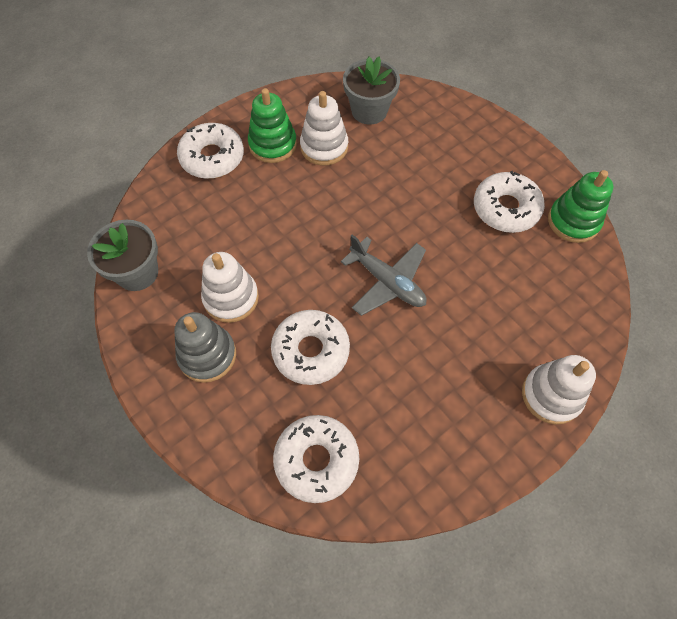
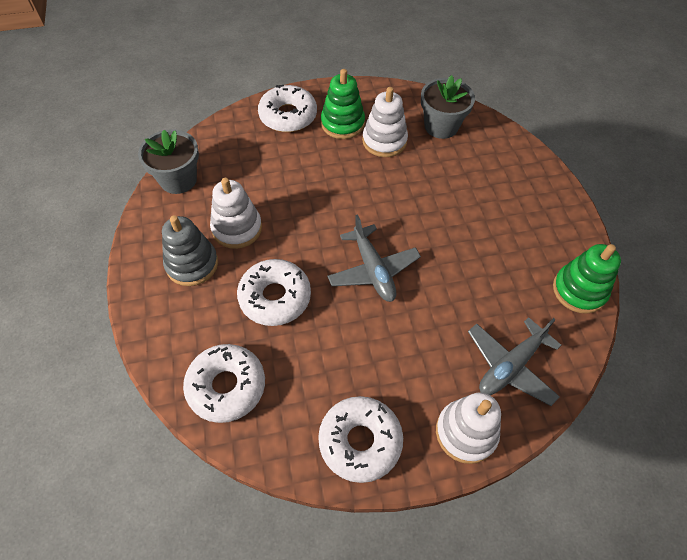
camera: 25 degrees right, 5 degrees down
white donut [474,171,545,233] -> white donut moved to [318,396,403,483]
none -> grey plane [468,317,561,406]

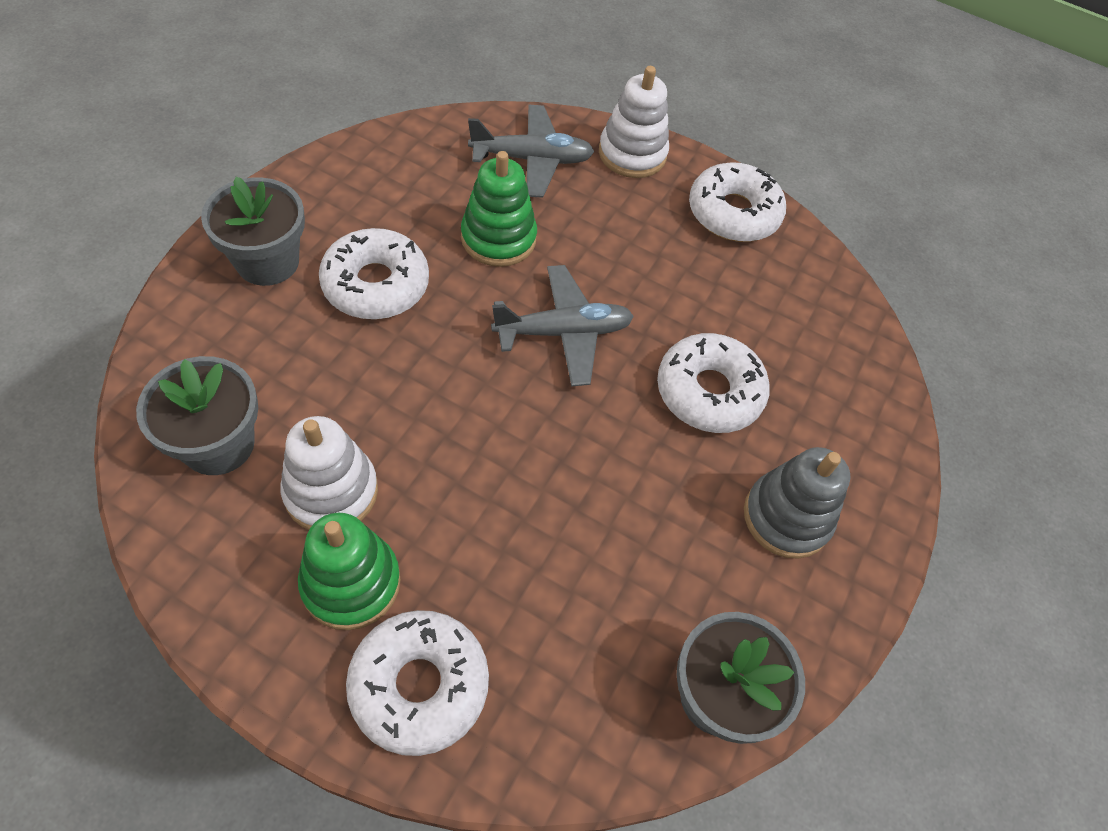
camera: 145 degrees left, 0 degrees up
white donut [183,344,265,423] -> white donut moved to [319,228,429,319]
white stacking toy [210,178,262,249] -> none
grey plane [327,214,421,302] -> grey plane turned 60 degrees clockwise [491,265,634,387]
green stacking toy [553,244,621,314] -> green stacking toy moved to [461,151,537,267]
none -> grey flower pot [201,177,305,286]

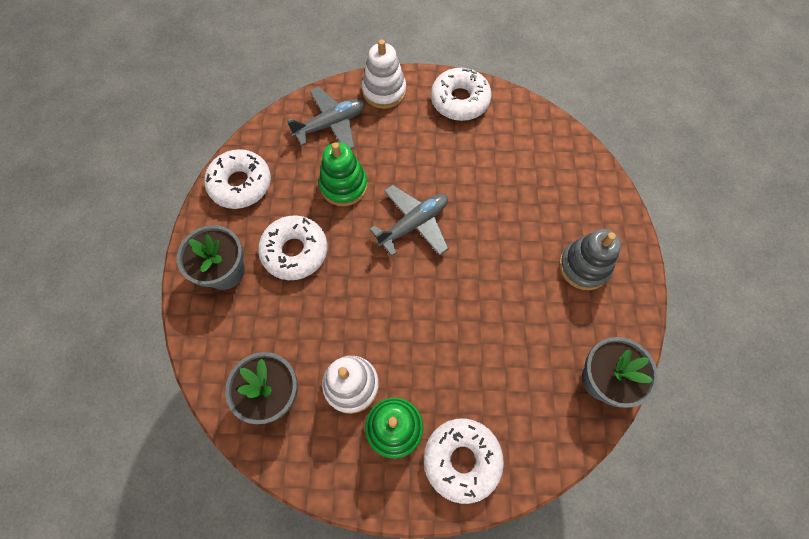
camera: 20 degrees left, 10 degrees up
white donut [657,333,770,433] -> white donut moved to [204,149,271,209]

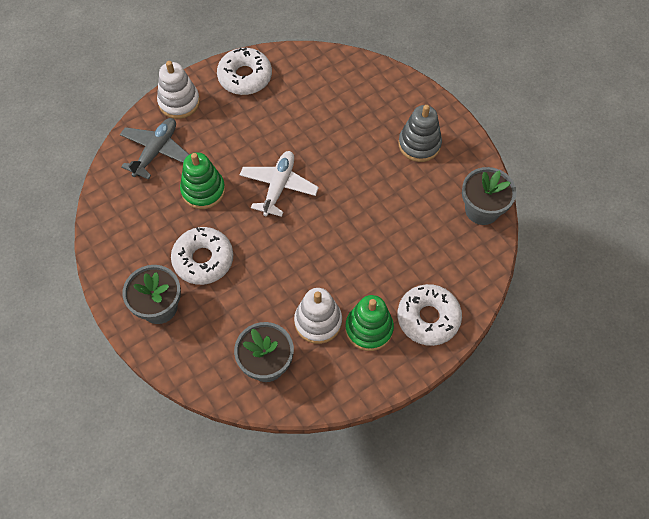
camera: 35 degrees left, 5 degrees down
white donut [204,149,271,209] -> none
grey plane [370,185,449,256] -> white plane [240,151,319,217]

